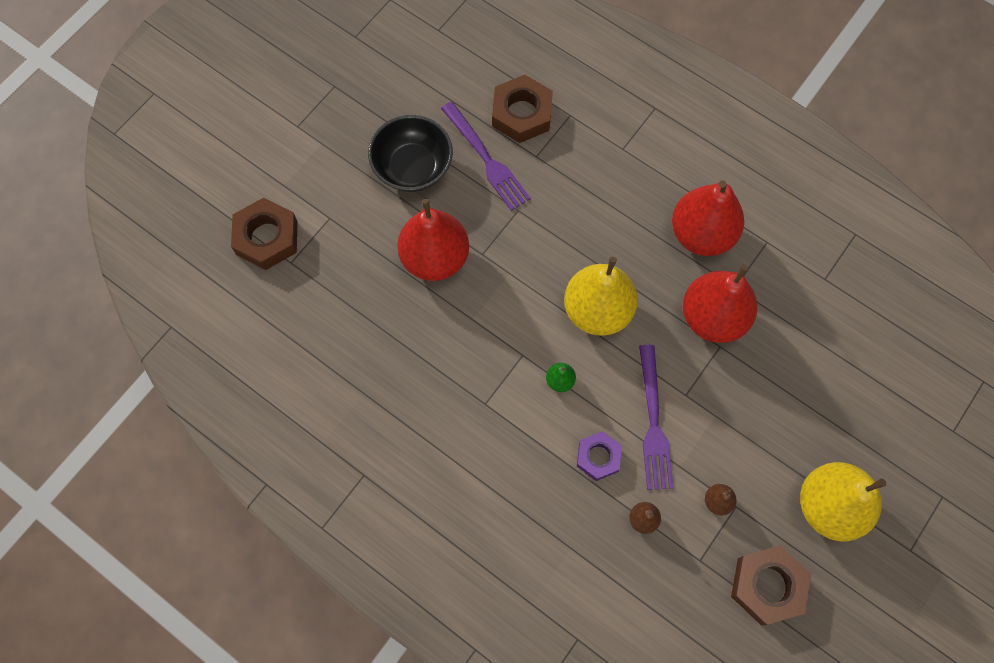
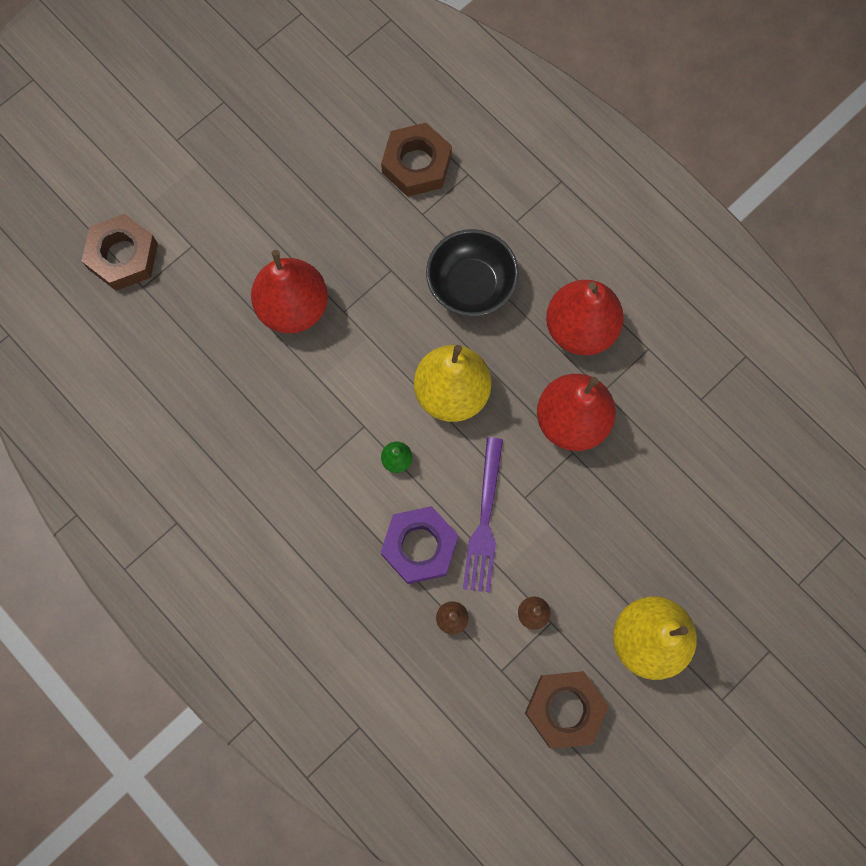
camera: 10 degrees right, 5 degrees up
black bowl [368,115,453,192] -> black bowl moved to [426,229,519,316]
purple fork [441,101,531,211] -> none
purple nut [577,431,622,481] -> purple nut [381,506,459,584], size x1.56

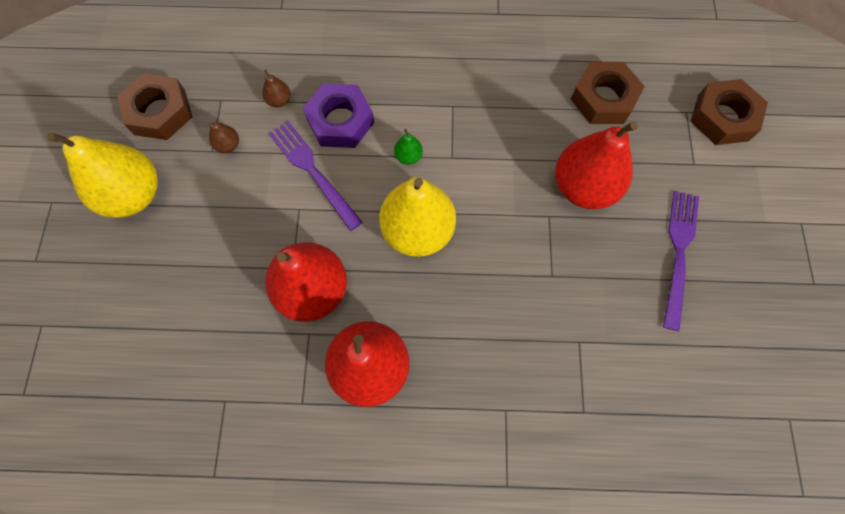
camera: 135 degrees right, 5 degrees down
brown nut [381,123,452,197] -> brown nut moved to [571,62,645,124]
black bowl [426,229,519,316] -> none
none -> purple fork [663,191,699,331]

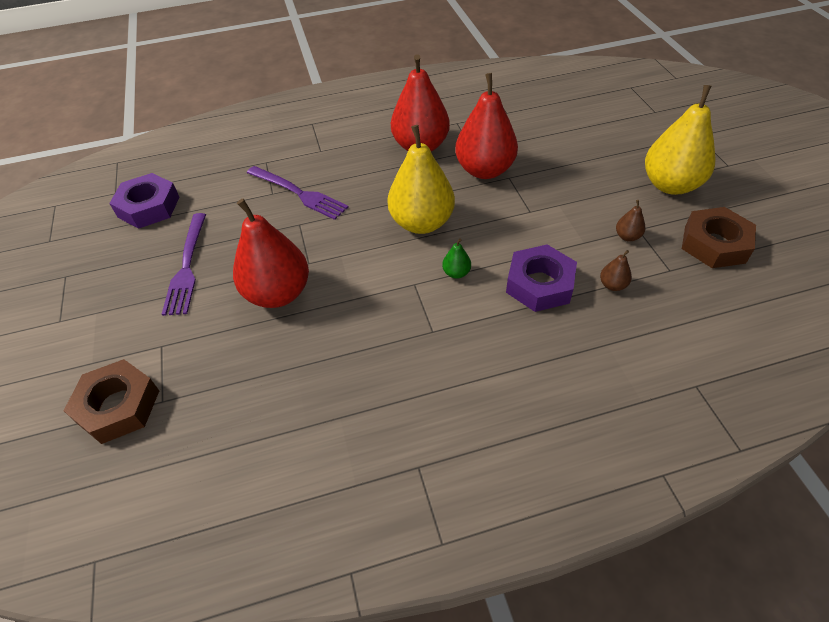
camera: 165 degrees right, 20 degrees down
purple fork [269,121,363,231] -> purple fork moved to [247,166,349,220]
brown nut [571,62,645,124] -> none
none -> purple nut [109,173,179,229]

